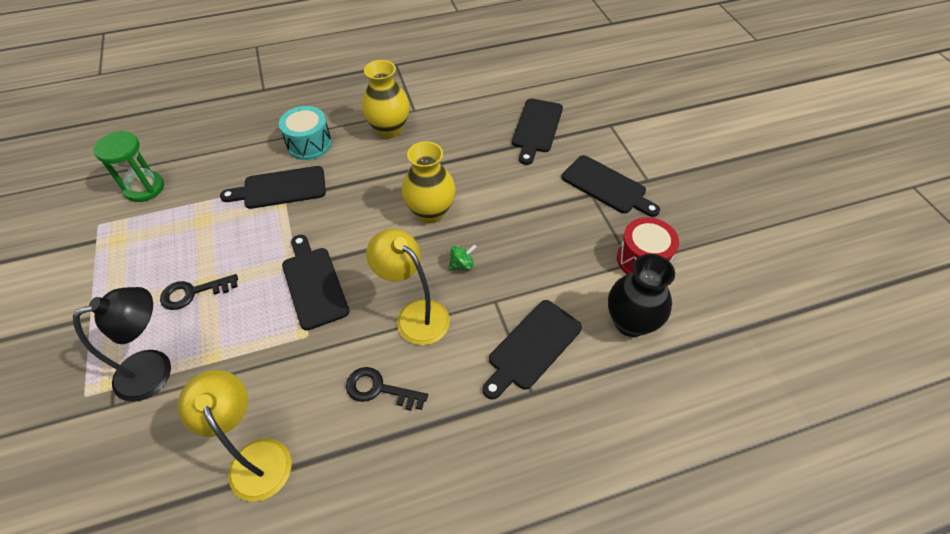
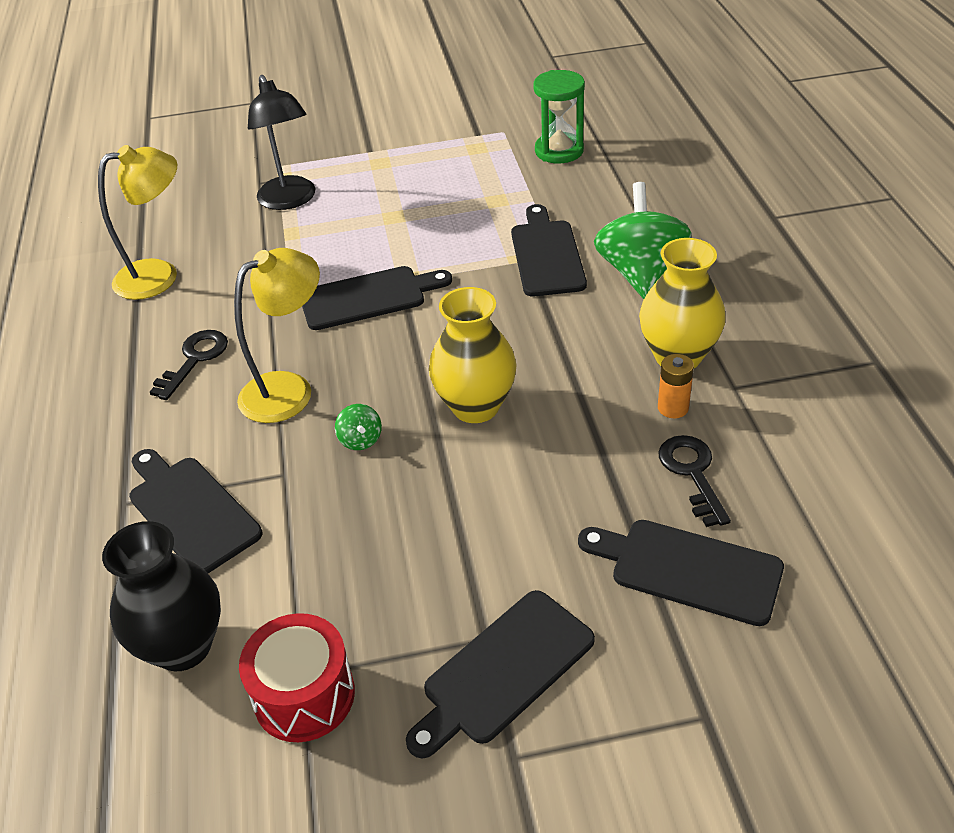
camera: 100 degrees right, 10 degrees down
black key [160,274,238,310] -> black key moved to [658,435,731,527]
turquoise drum [279,106,332,160] -> green spinning top [594,182,692,299]
none -> orange battery [658,354,694,418]

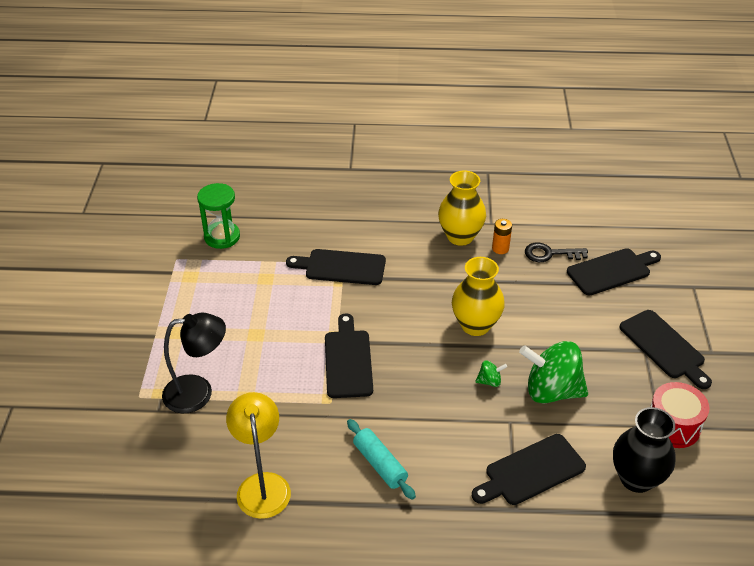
camera: 80 degrees left, 0 degrees up
black key [150,330,228,400] -> turquoise rolling pin [347,419,416,500]
yellow lamp [234,248,320,423] -> none
black cutting board [578,520,784,626] -> black cutting board turned 150 degrees counterclockwise [567,248,661,296]
green spinning top [594,182,692,299] -> green spinning top moved to [519,341,588,404]

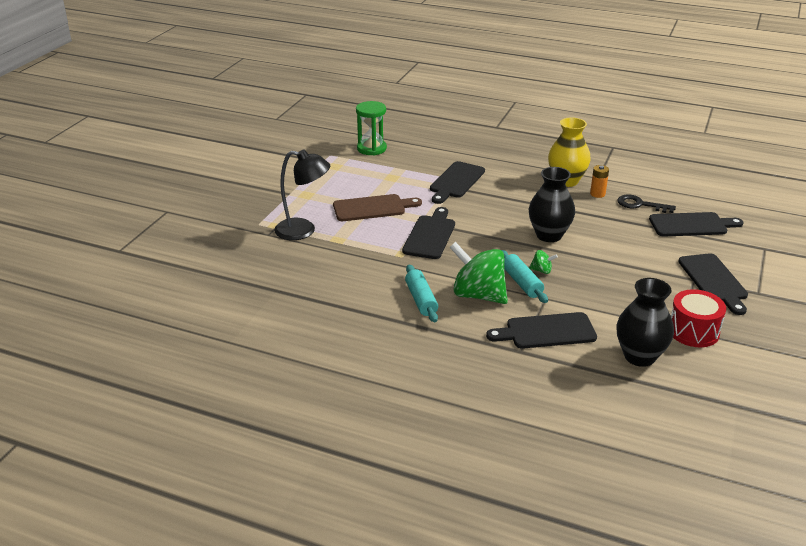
camera: 20 degrees right, 10 degrees down
yellow lamp [226,392,291,519] -> none
black cutting board [286,249,386,285] -> black cutting board turned 90 degrees counterclockwise [430,161,485,204]
yellow vase [452,257,505,336] -> black vase [528,167,575,242]
green spinning top [519,341,588,404] -> green spinning top moved to [449,242,508,304]
none -> brown cutting board [333,194,422,221]
none -> turquoise rolling pin [502,250,548,303]

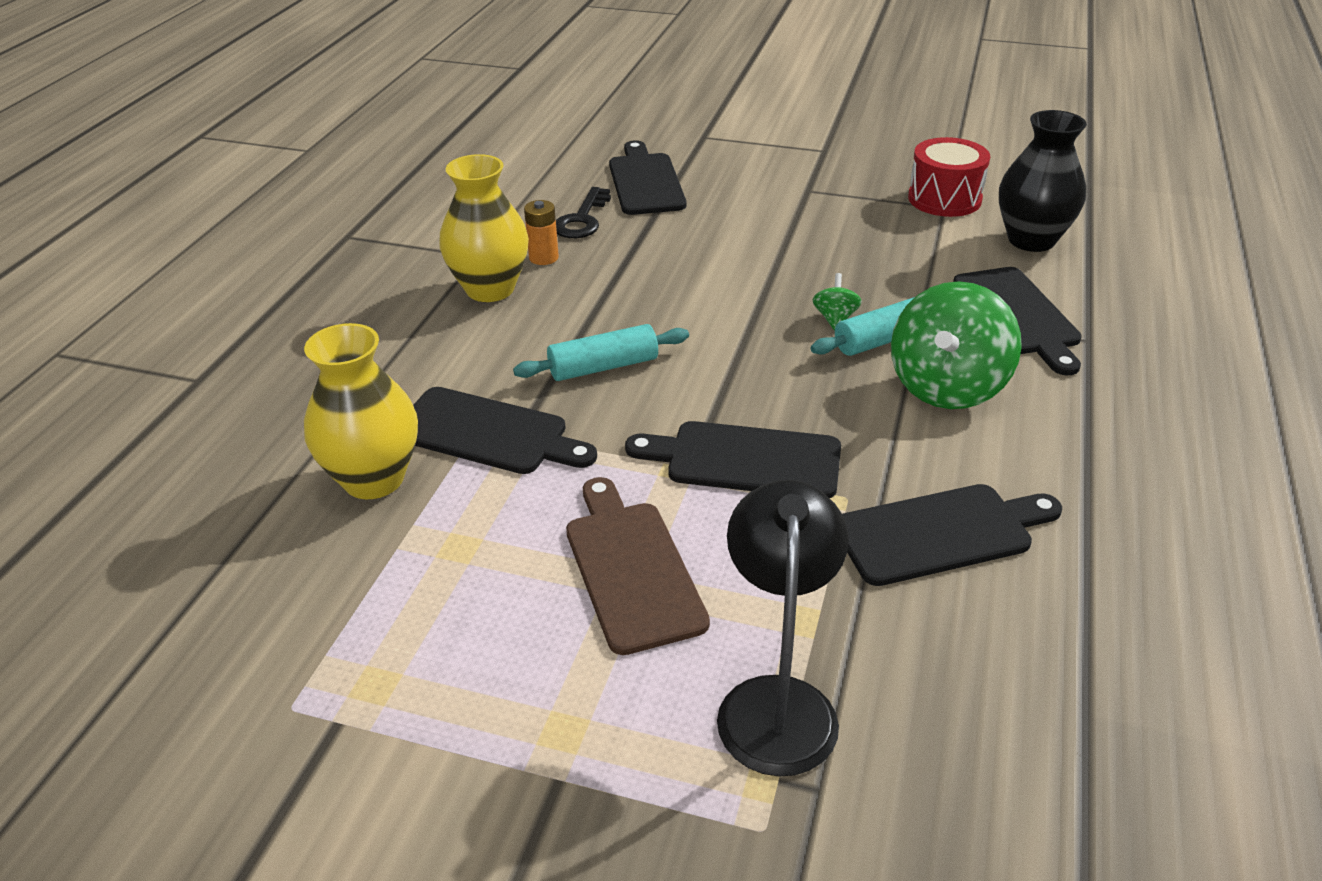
camera: 95 degrees left, 5 degrees up
green hourglass [356,101,387,156] -> none
turquoise rolling pin [405,264,438,323] -> turquoise rolling pin moved to [513,324,689,381]
black vase [528,167,575,242] -> none
black cutting board [678,253,748,315] -> black cutting board moved to [842,484,1062,586]
none -> yellow vase [304,323,418,499]

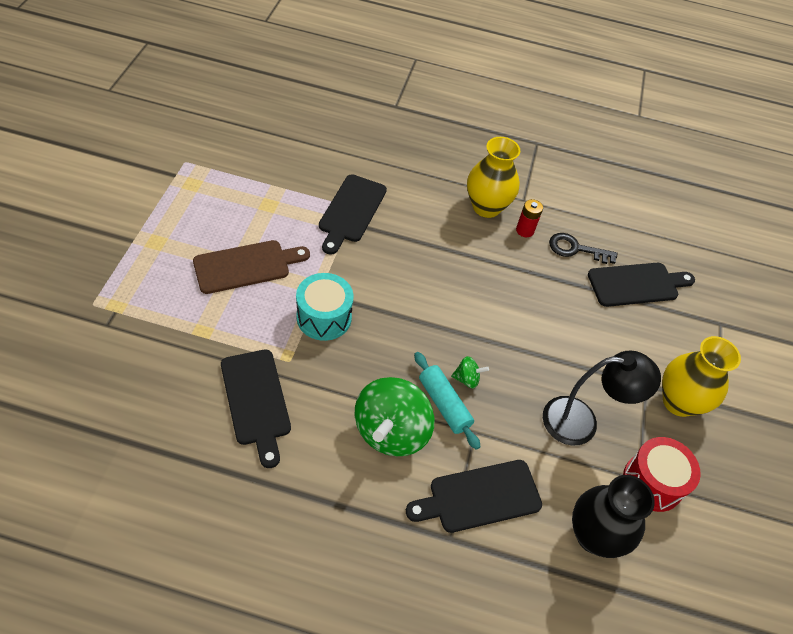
camera: 80 degrees right, 15 degrees up
yellow vase [304,323,418,499] -> yellow vase moved to [662,336,741,417]
turquoise rolling pin [513,324,689,381] -> none
orange battery [524,200,559,265] -> red battery [516,199,543,237]
black cutting board [625,421,841,498] -> turquoise drum [296,273,353,341]
black lamp [717,480,849,776] -> black lamp moved to [543,351,661,446]
green spinning top [891,281,1022,409] -> green spinning top turned 90 degrees counterclockwise [355,377,435,456]

